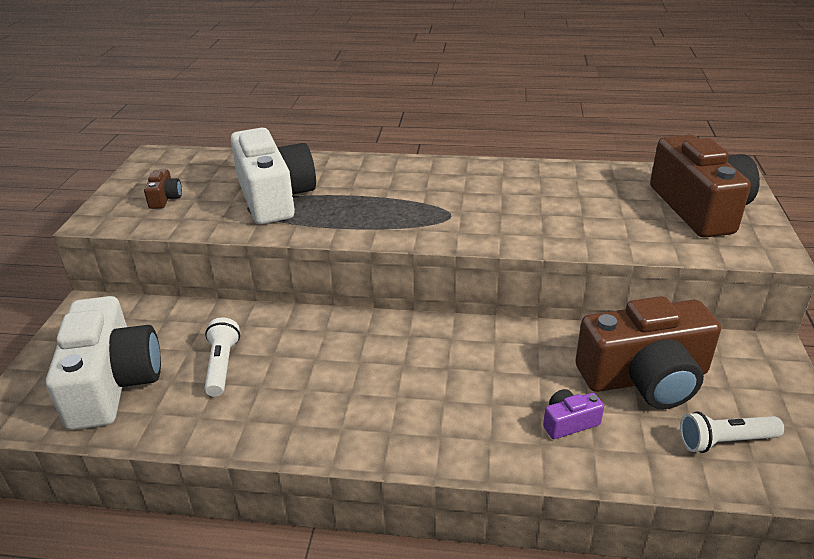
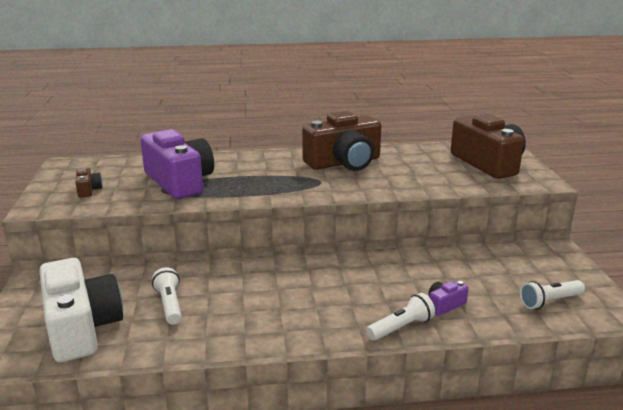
camera: 15 degrees left, 10 degrees down
white camera [231,128,316,224] -> purple camera [140,129,214,199]
brown camera [575,296,721,409] -> brown camera moved to [302,111,381,171]
none -> white flashlight [366,293,435,341]

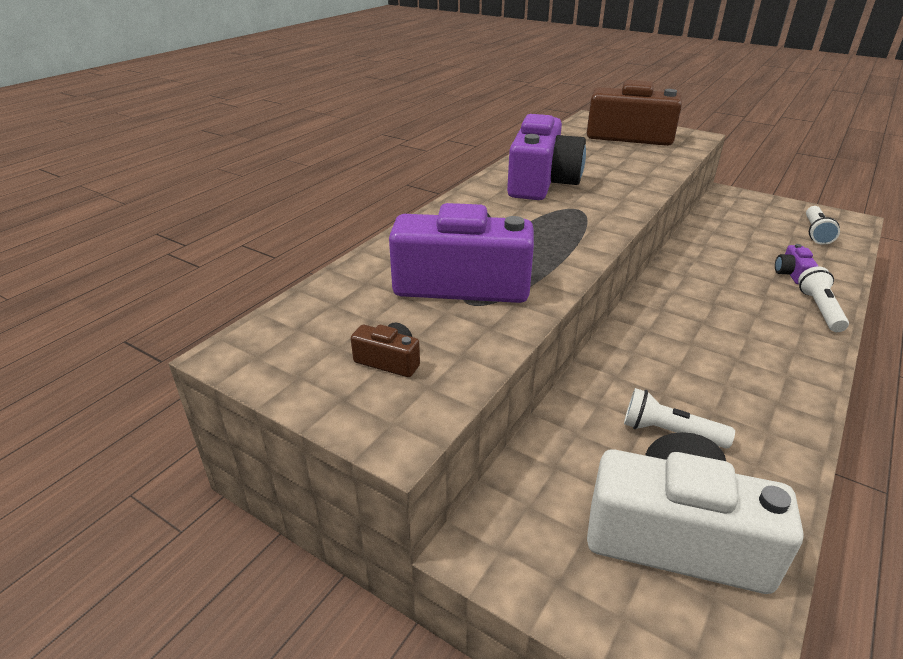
camera: 50 degrees left, 10 degrees up
brown camera [302,111,381,171] -> purple camera [507,114,586,200]

